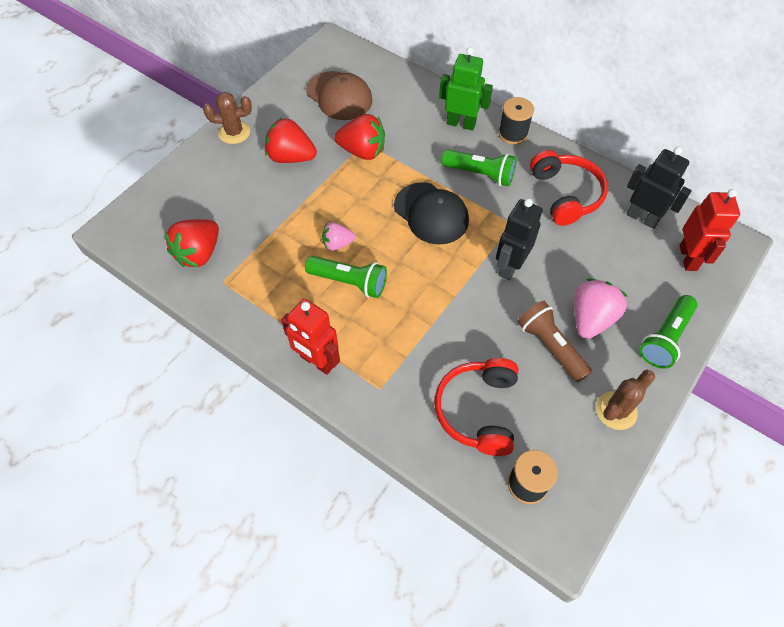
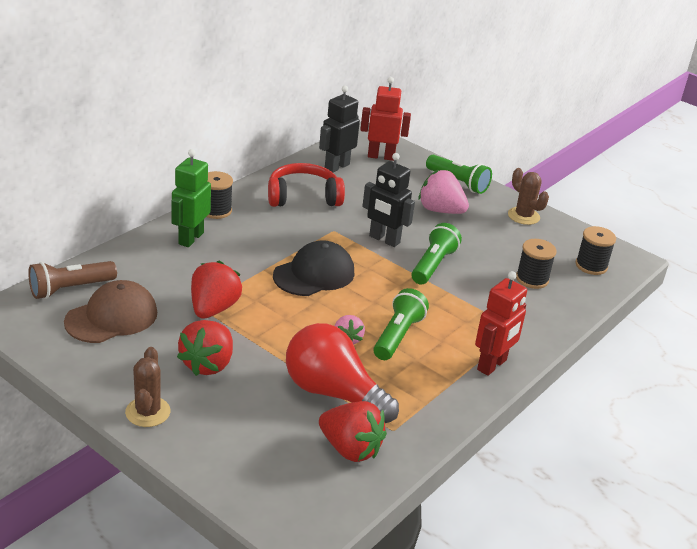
camera: 90 degrees left, 25 degrees down
red headphones [435,358,518,456] -> black spool [516,239,557,289]
green flashlight [441,149,516,186] -> green flashlight moved to [412,223,462,285]
brown flashlight [517,301,592,382] -> brown flashlight moved to [28,261,117,299]
none -> red light bulb [286,323,399,423]

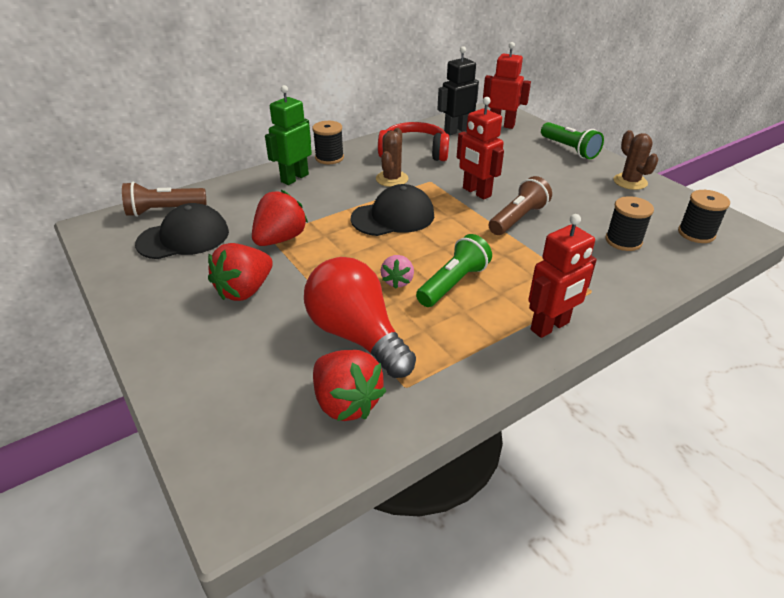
camera: 20 degrees right, 5 degrees up
brown cap [64,280,157,343] -> black cap [135,203,229,259]
brown cactus [125,347,170,427] -> brown cactus moved to [376,128,408,187]
black robot [362,153,415,247] -> red robot [457,97,504,199]
green flashlight [412,223,462,285] -> brown flashlight [489,176,552,235]
pink strawberry [419,170,469,214] -> none

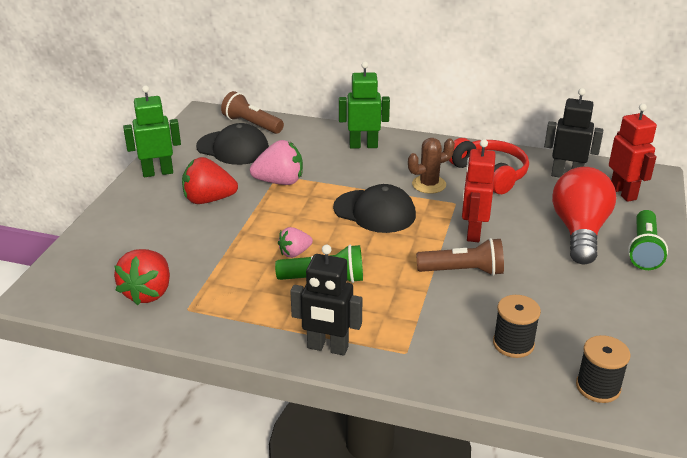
camera: 50 degrees right, 5 degrees down
red strawberry [252,190,308,246] -> pink strawberry [250,140,303,185]
red light bulb [304,257,416,378] -> red light bulb moved to [552,167,616,264]
black spool [312,121,344,164] -> none
red robot [528,214,597,338] -> black robot [290,245,363,356]
brown cactus [613,130,658,190] -> none
none -> green robot [123,85,181,177]

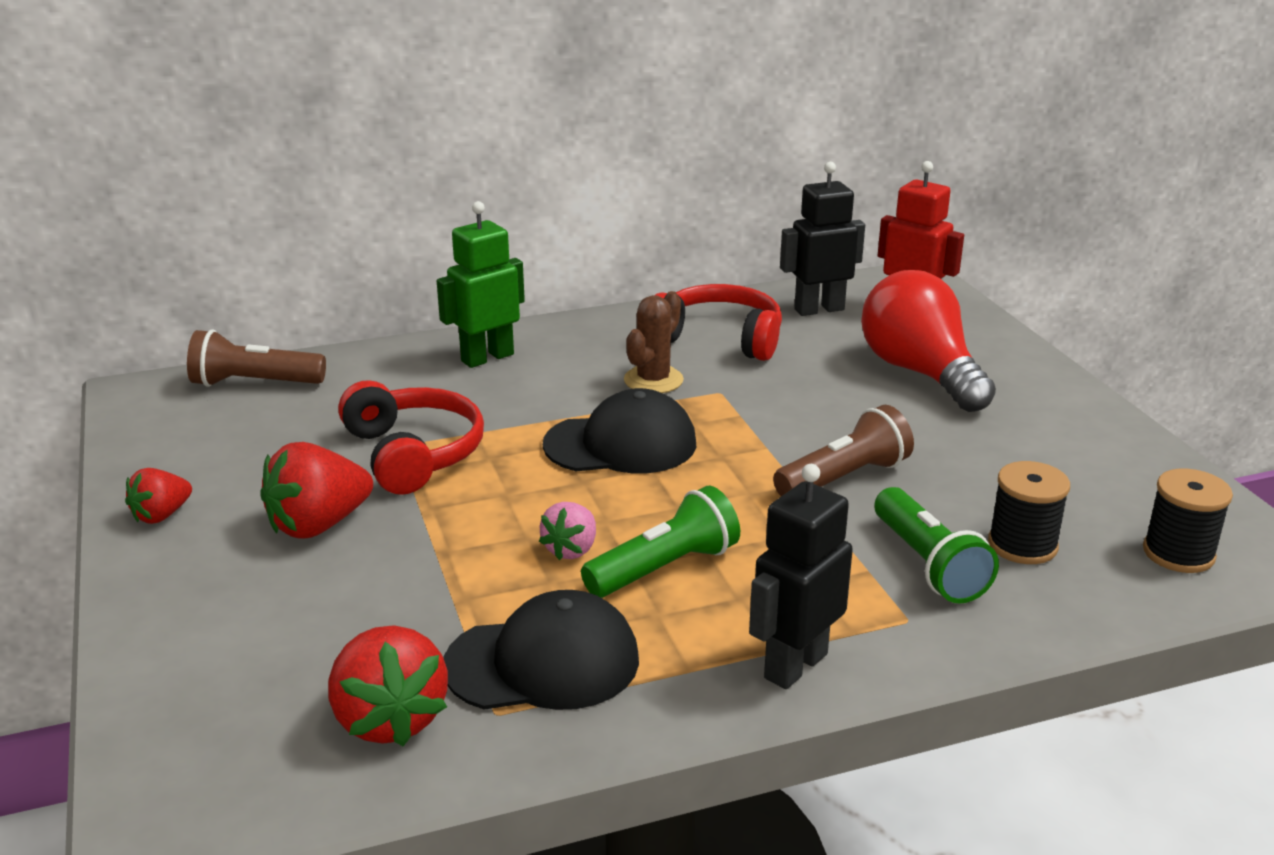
camera: 35 degrees left, 5 degrees down
green robot [123,85,181,177] -> red strawberry [125,468,192,524]
black cap [196,123,269,165] -> black cap moved to [443,590,639,710]
pink strawberry [250,140,303,185] -> red headphones [338,380,484,495]
black robot [290,245,363,356] -> black robot turned 150 degrees clockwise [749,464,853,689]
red robot [462,139,496,242] -> none
green flashlight [628,210,668,270] -> green flashlight moved to [875,487,999,604]

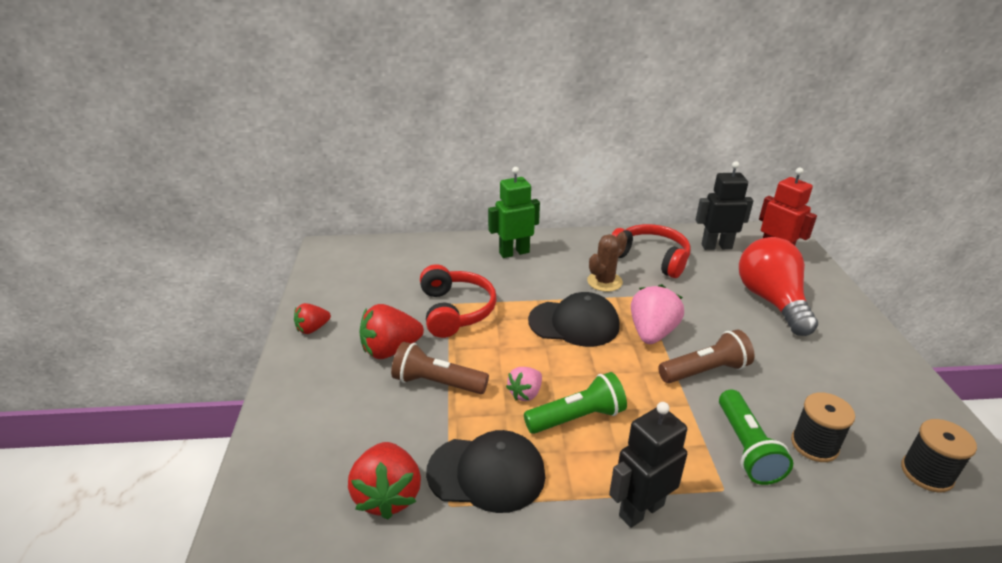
camera: 15 degrees right, 5 degrees up
brown flashlight [187,329,326,387] -> brown flashlight moved to [391,342,489,394]
none -> pink strawberry [631,284,684,344]

